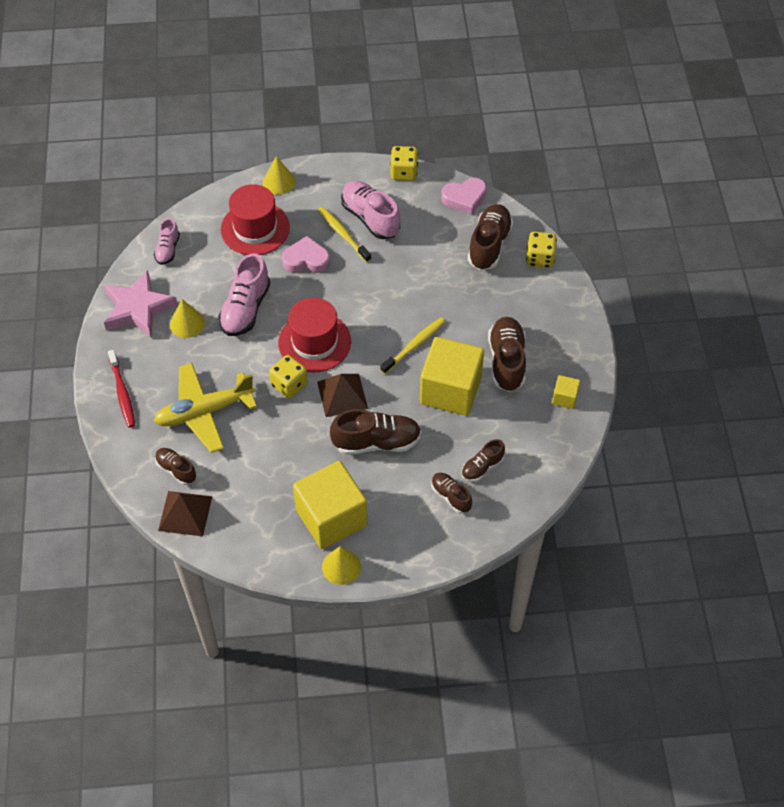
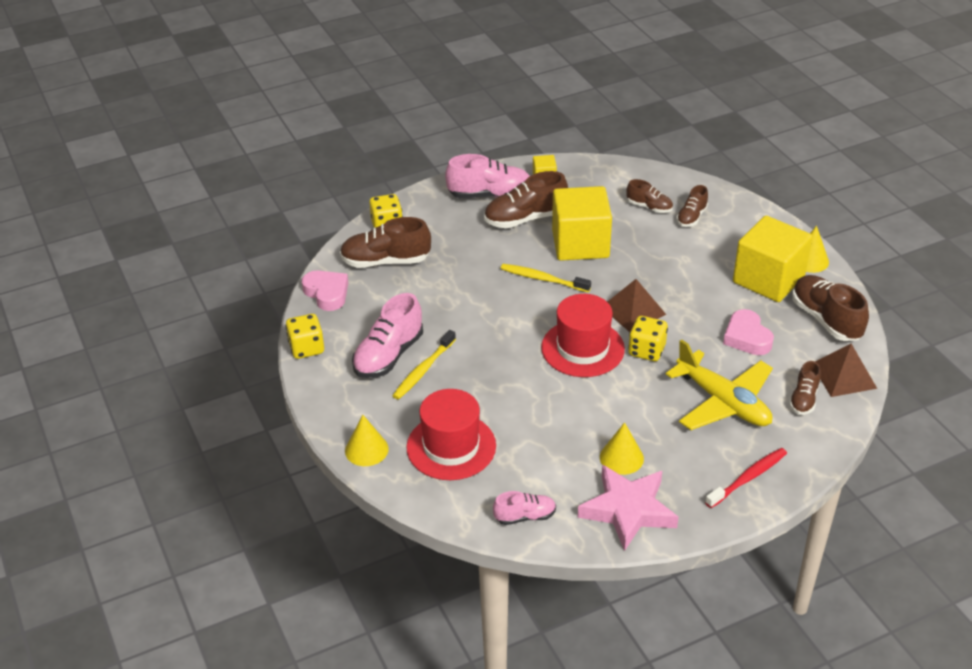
camera: 110 degrees left, 15 degrees down
pink shoe [218,253,270,336] -> pink shoe moved to [445,154,530,198]
pink heart [282,236,330,273] -> pink heart moved to [723,309,774,355]
brown shoe [330,409,421,455] -> brown shoe moved to [792,275,869,341]

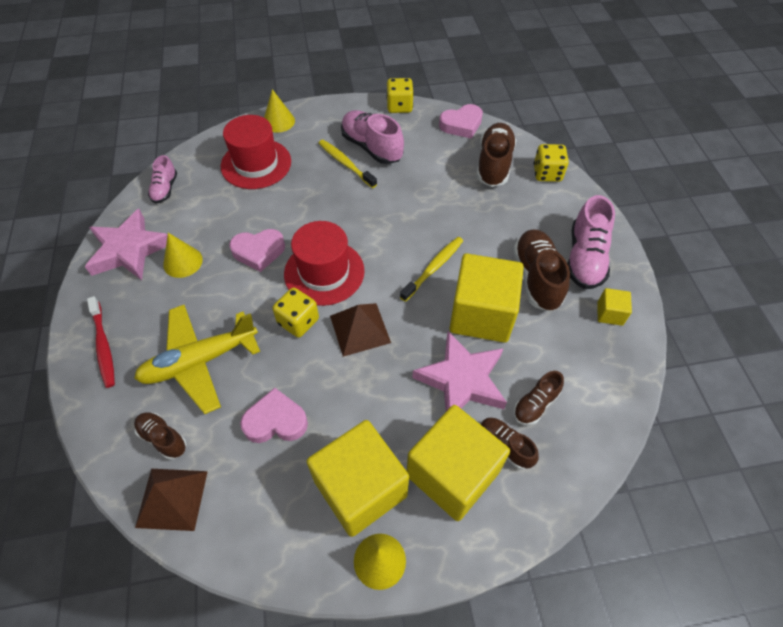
camera: 105 degrees right, 15 degrees up
brown shoe [792,275,869,341] -> none
none -> pink heart [229,229,285,272]
none -> yellow cube [407,405,510,521]
none -> pink star [412,331,507,411]

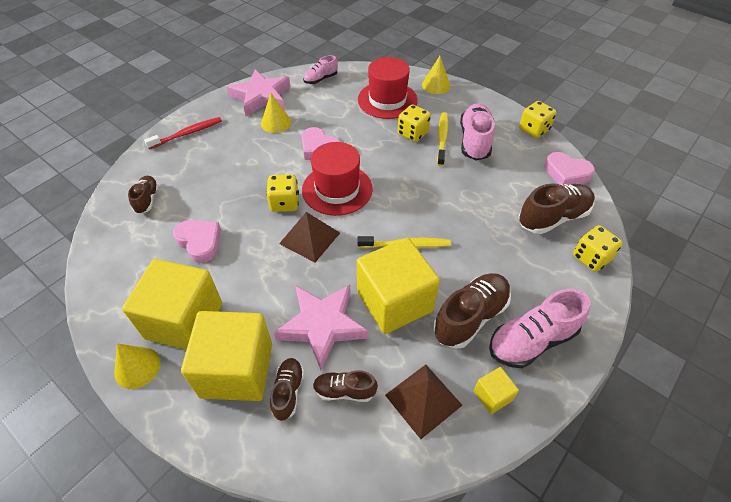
camera: 50 degrees right, 5 degrees down
red toothbrush [87,296,115,388] -> red toothbrush turned 150 degrees counterclockwise [144,117,222,149]
yellow plane [134,305,260,414] -> none
brown pyramid [135,469,208,531] -> brown pyramid moved to [385,365,462,439]
none -> yellow dice [398,105,431,142]

